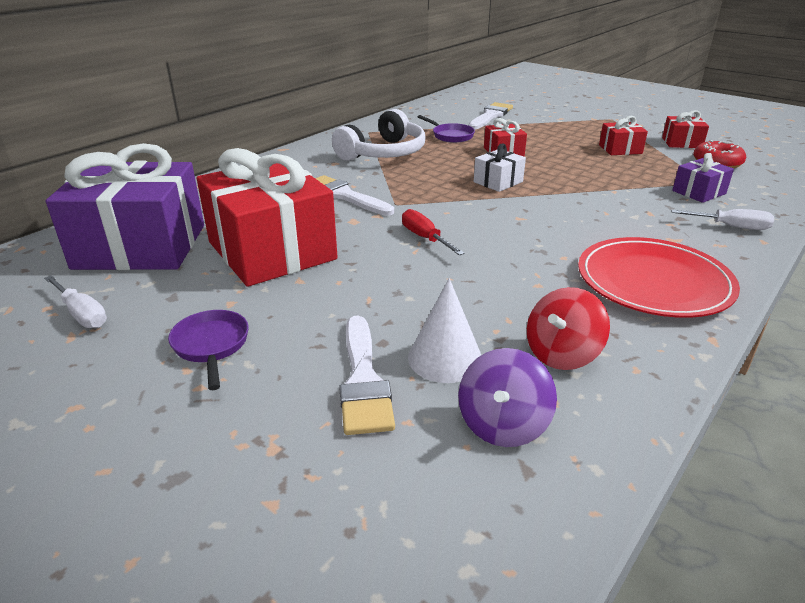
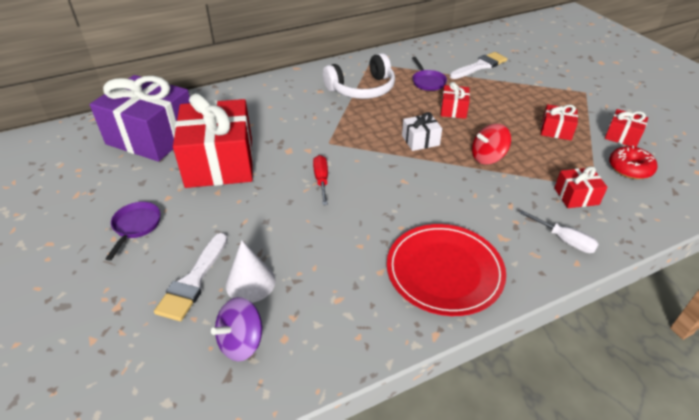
camera: 25 degrees right, 10 degrees up
white screwdriver [44,275,107,328] -> none
white brush [315,175,394,216] -> none
red spinning top [527,287,610,370] -> red spinning top moved to [472,124,511,165]
purple gift [672,153,734,203] -> red gift [554,166,608,208]

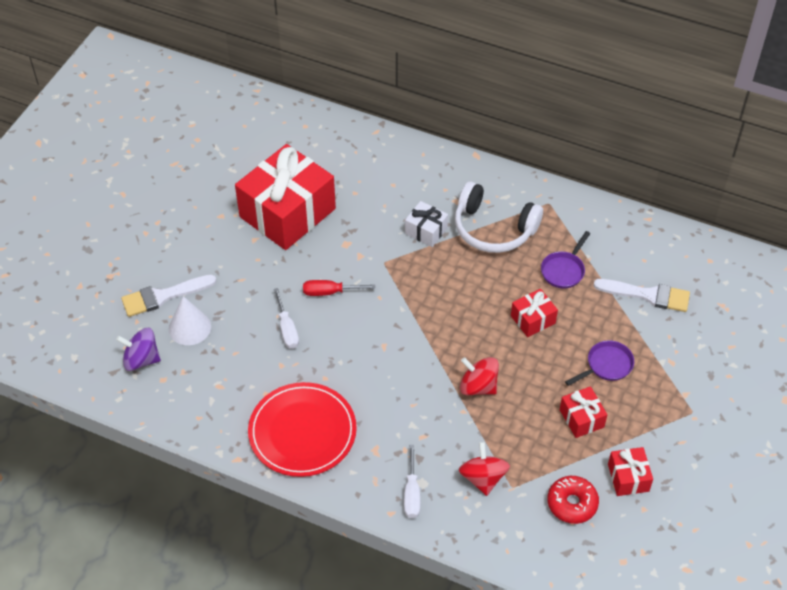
camera: 50 degrees right, 10 degrees up
purple gift [90,75,190,162] -> none
purple pan [106,202,161,261] -> purple pan moved to [565,340,634,386]
red screwdriver [313,155,328,205] -> red screwdriver turned 135 degrees counterclockwise [303,280,376,296]
white gift [402,112,442,151] -> white gift moved to [405,201,448,247]
red gift [554,166,608,208] -> red spinning top [459,442,510,496]
none -> white screwdriver [274,288,299,349]

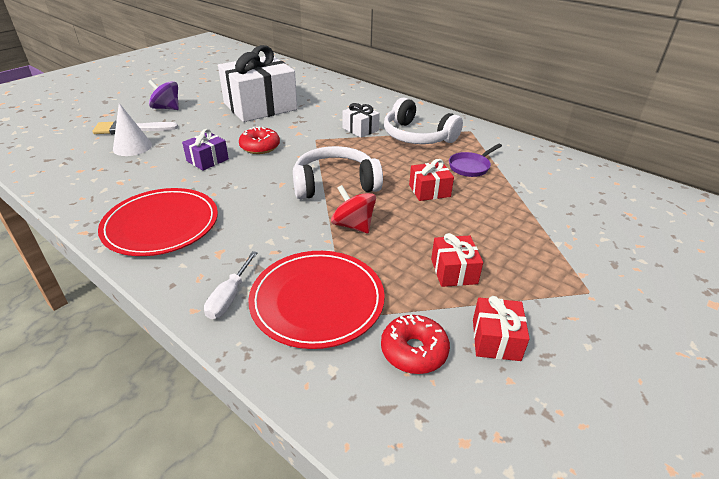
camera: 15 degrees right, 15 degrees down
purple spinning top [116,328,161,371] -> purple spinning top moved to [148,80,179,110]
red gift [235,144,336,250] -> white gift [218,45,297,122]
white screwdriver [274,288,299,349] -> purple gift [182,129,229,171]
red screwdriver [303,280,376,296] -> red donut [239,126,280,154]
red spinning top [459,442,510,496] -> red plate [248,251,385,349]
purple pan [565,340,634,386] -> none
white brush [594,279,690,312] -> none
none -> white headphones [293,146,383,199]

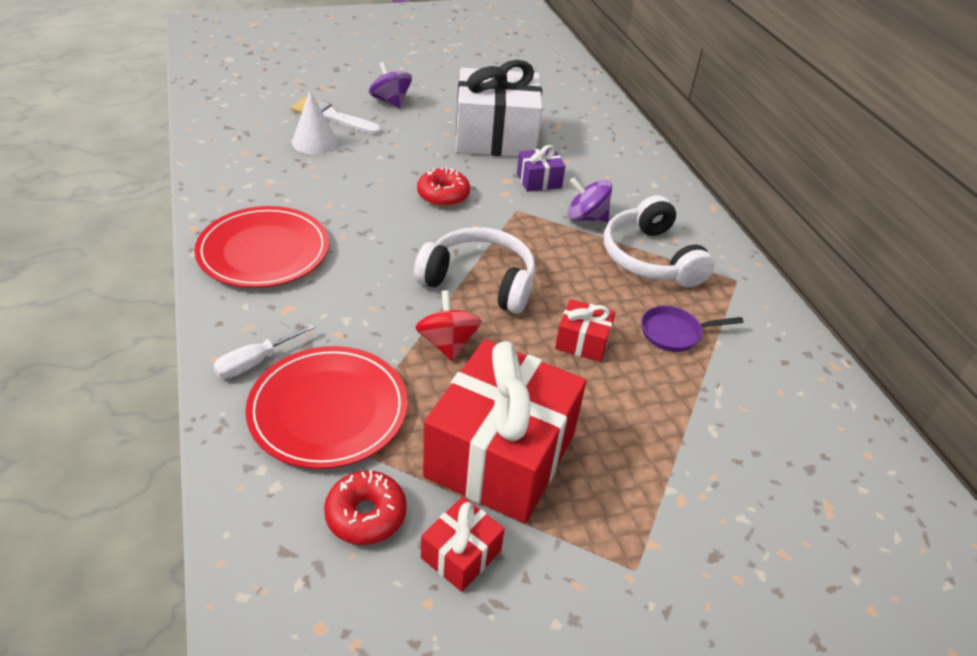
camera: 30 degrees right, 5 degrees up
purple gift [182,129,229,171] -> purple gift moved to [517,145,565,192]
white gift [342,103,380,138] -> purple spinning top [568,177,612,222]
red gift [431,233,483,287] -> red gift [423,339,586,524], size x2.25

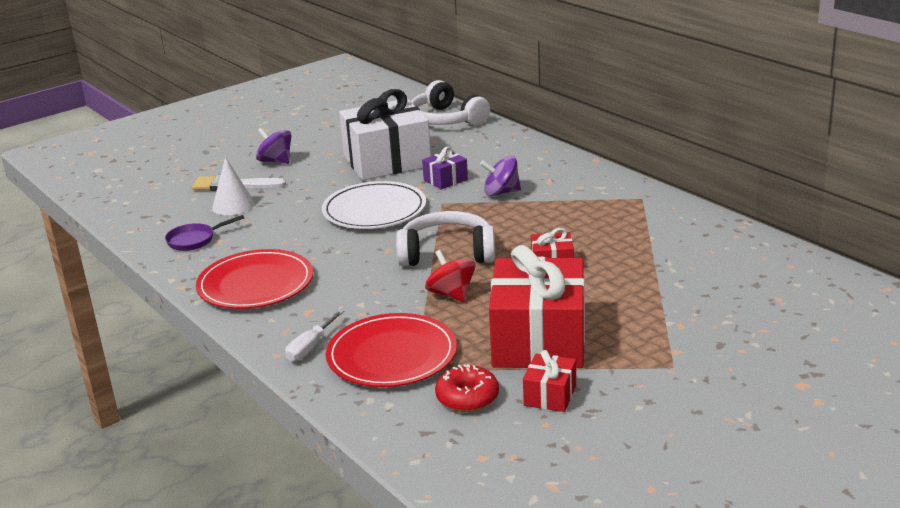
camera: 15 degrees left, 15 degrees down
red donut [417,167,470,207] -> white plate [322,181,426,229]
white headphones [604,195,715,287] -> white headphones moved to [411,80,490,126]
purple pan [641,306,744,352] -> purple pan moved to [165,215,244,251]

